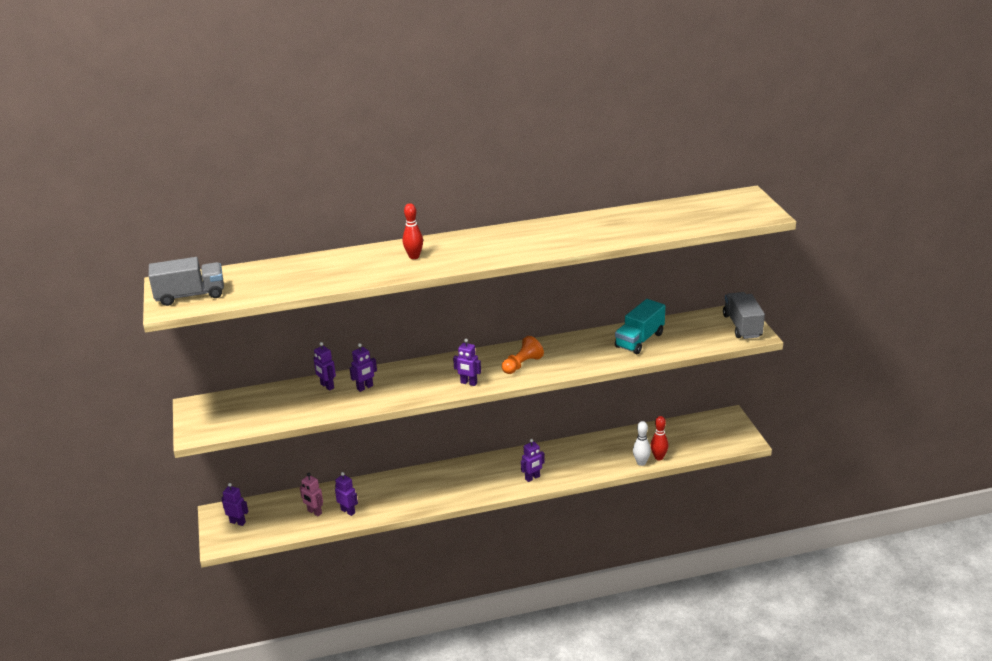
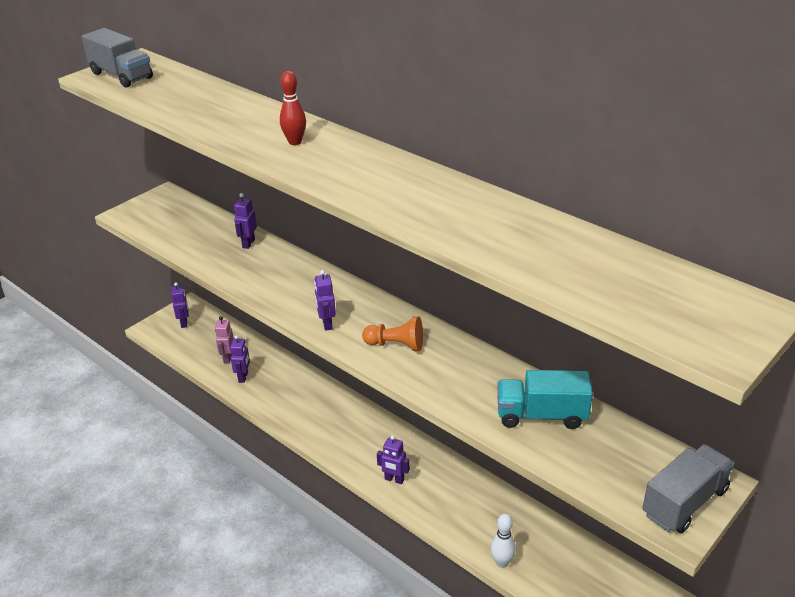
camera: 55 degrees right, 5 degrees up
purple robot [350,343,377,392] -> none
red bowling pin [651,416,669,460] -> none

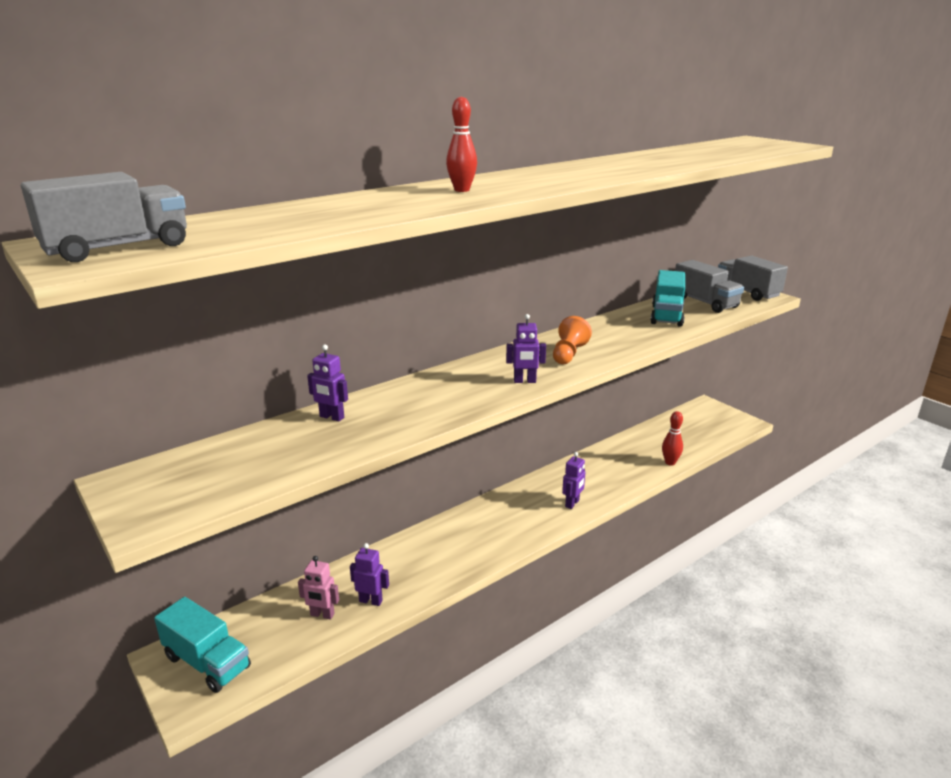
camera: 80 degrees left, 10 degrees down
purple robot [171,282,189,328] -> turquoise truck [154,597,251,693]
white bowling pin [490,514,516,568] -> red bowling pin [662,411,683,466]
none -> grey truck [675,260,744,313]

